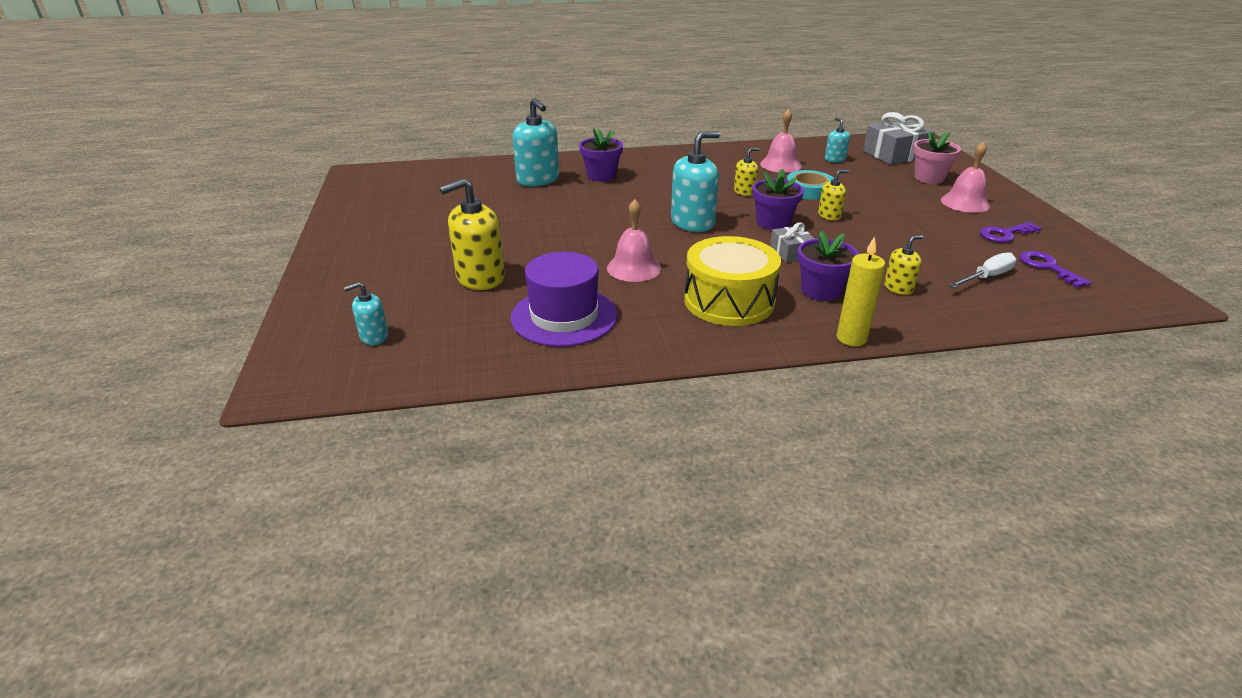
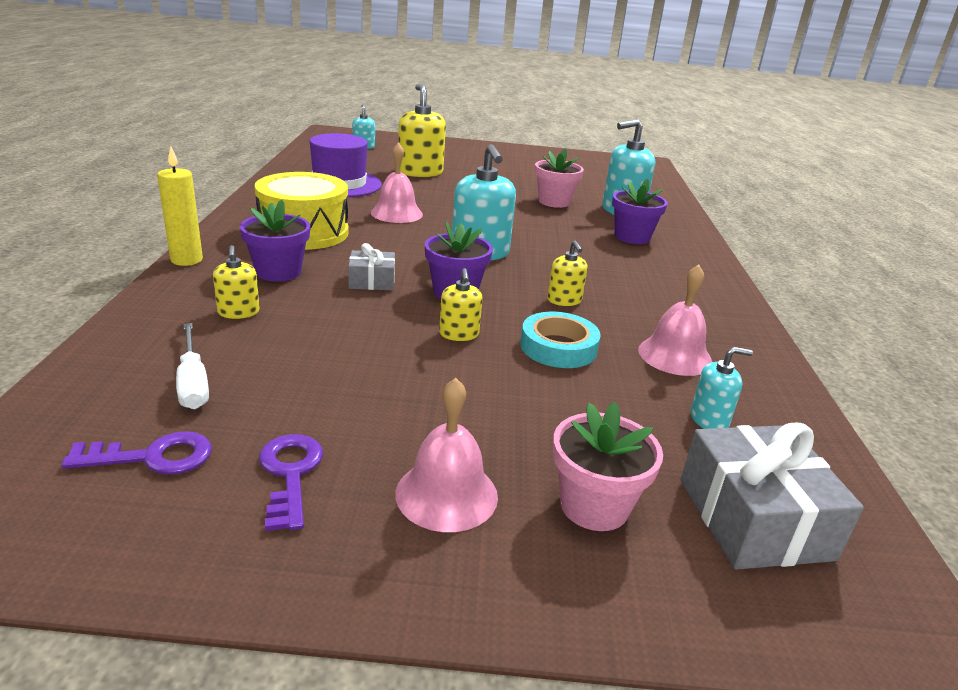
camera: 100 degrees right, 5 degrees down
none -> pink flower pot [535,148,584,208]

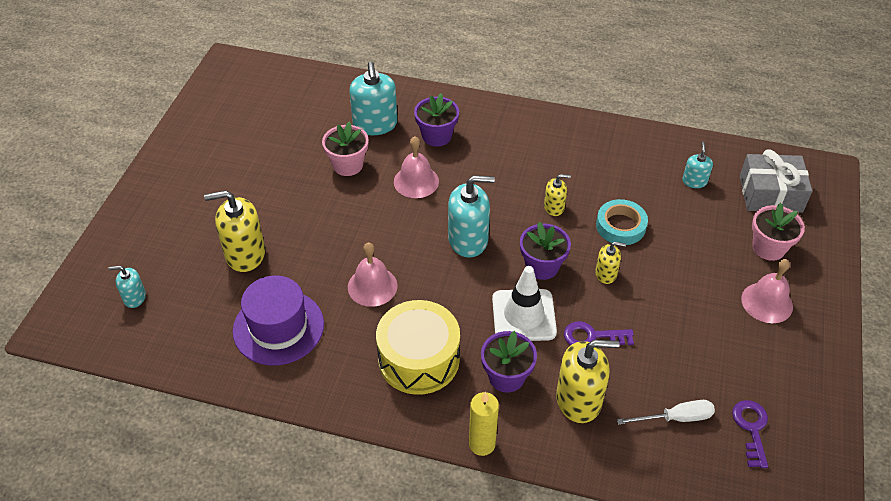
camera: 75 degrees left, 20 degrees up
yellow soap dispenser [213,245,260,319] -> yellow soap dispenser [556,340,620,423], size x1.89
purple key [259,434,323,531] -> purple key moved to [564,321,634,345]
grey gift [348,243,395,290] -> white traffic cone [492,266,557,341]
pink bell [638,265,712,376] -> pink bell moved to [394,136,439,198]

